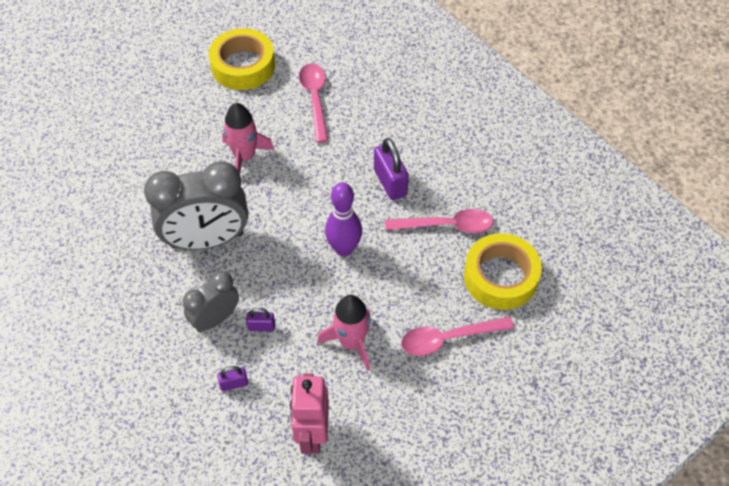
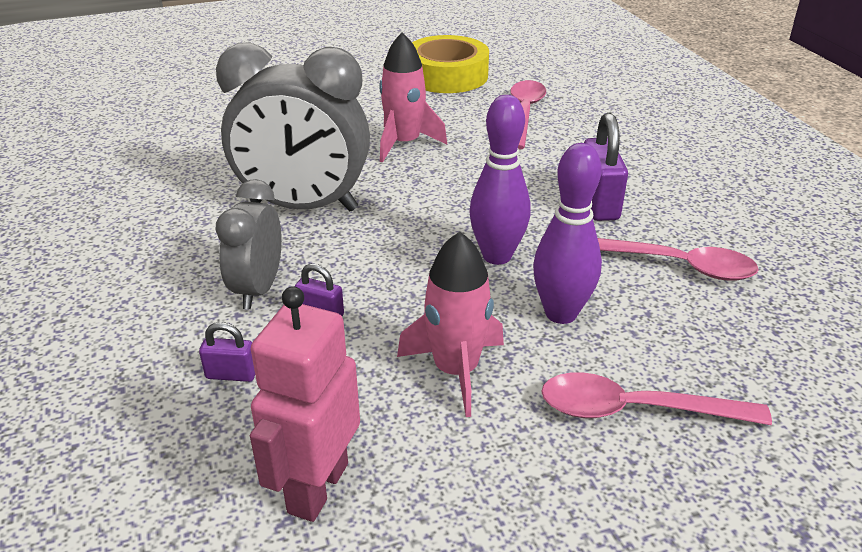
camera: 20 degrees right, 20 degrees down
grey clock [183,271,239,332] -> grey clock turned 60 degrees counterclockwise [216,179,282,309]
yellow tape [464,233,542,310] -> none
none -> purple bowling pin [533,143,602,324]

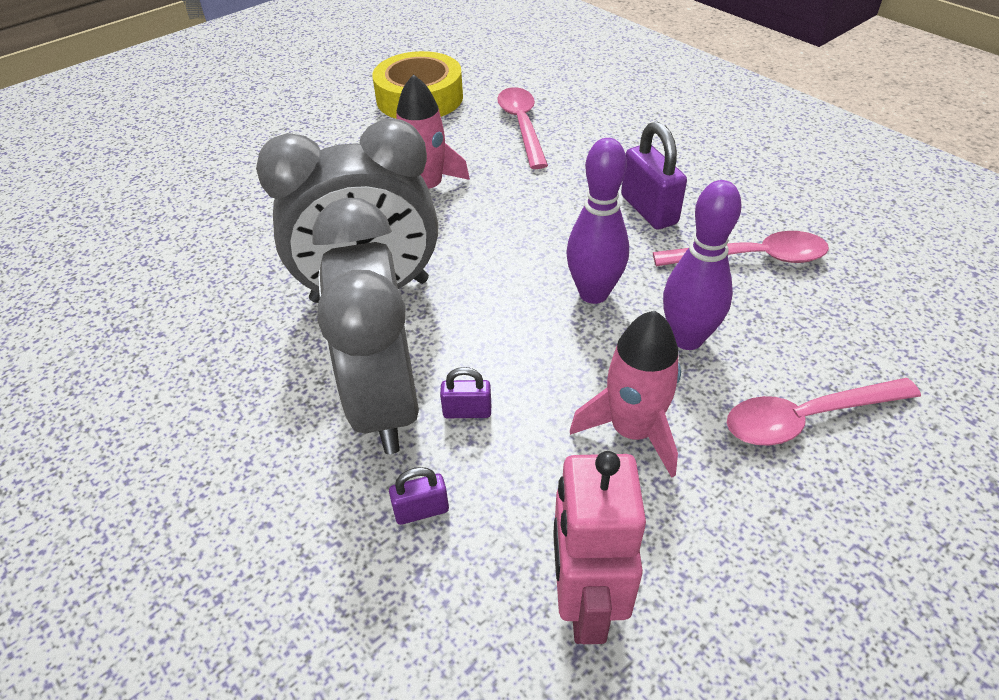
camera: 20 degrees left, 10 degrees up
grey clock [216,179,282,309] -> grey clock [312,198,419,454], size x1.75

